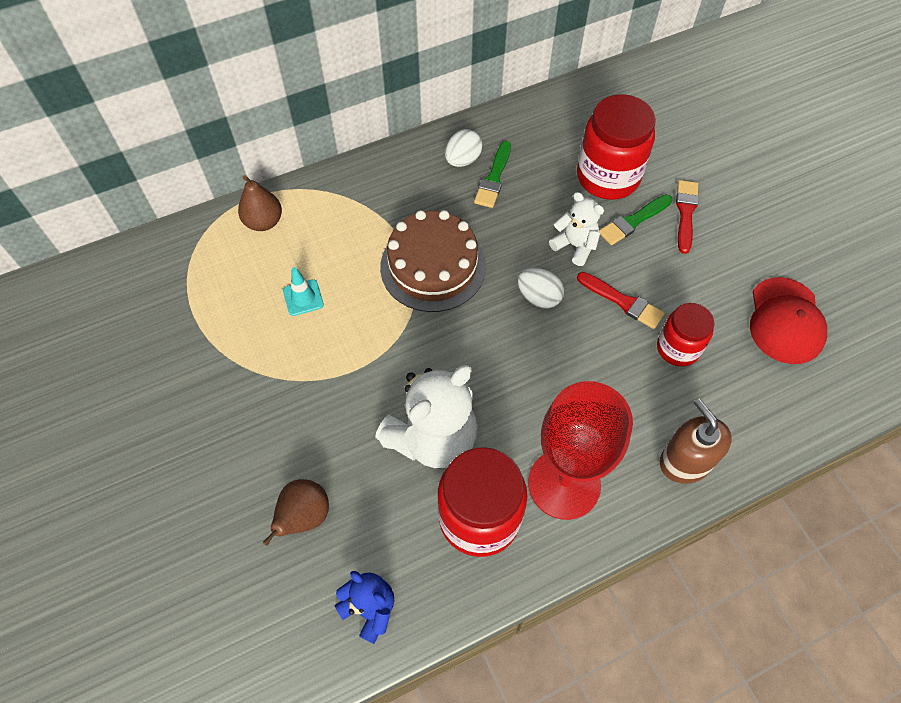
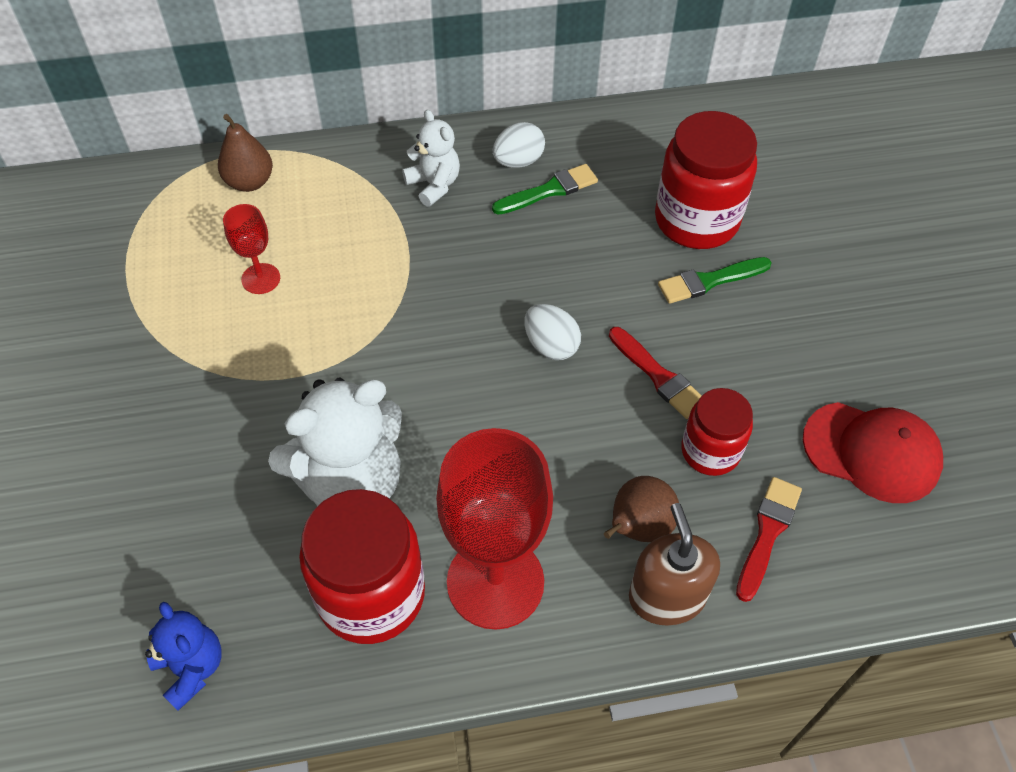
camera: 15 degrees right, 5 degrees down
brown pear [263,479,329,546] -> brown pear moved to [604,476,679,542]
turquoise traffic cone [283,267,324,316] -> red goblet [223,204,280,294]
brown cake [380,210,486,312] -> none
green brush [474,141,511,208] -> green brush turned 150 degrees counterclockwise [492,164,598,215]
white teddy bear [549,192,604,266] -> white teddy bear moved to [402,110,460,207]
red brush [676,180,699,254] -> red brush moved to [736,477,802,602]
red cap [750,277,827,364] -> red cap turned 90 degrees counterclockwise [803,402,943,503]

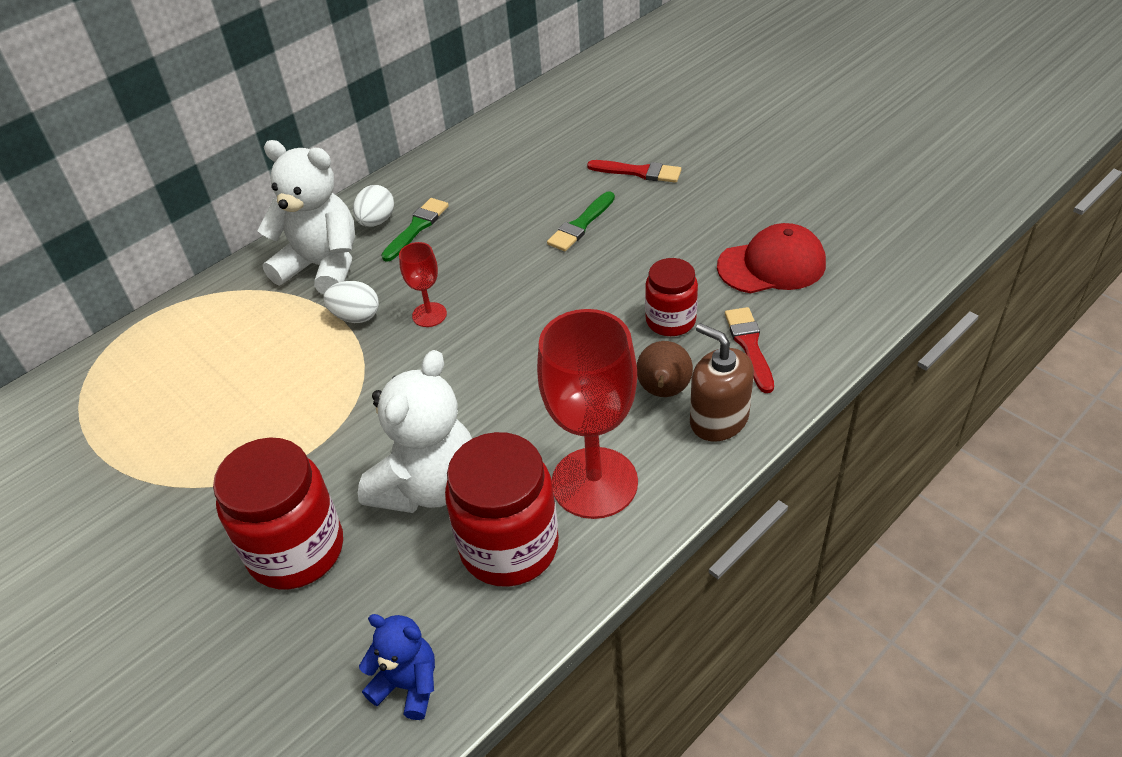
camera: 30 degrees left, 10 degrees down
brown pear [218,114,273,192] -> none
red goblet [223,204,280,294] -> red goblet moved to [399,242,447,327]
white teddy bear [402,110,460,207] -> white teddy bear [257,140,355,295], size x1.83
white egg [524,304,581,360] -> white egg moved to [323,281,379,323]
red brush [609,327,702,419] -> red brush moved to [587,160,681,183]
red jar [655,111,757,249] -> red jar moved to [213,437,343,589]

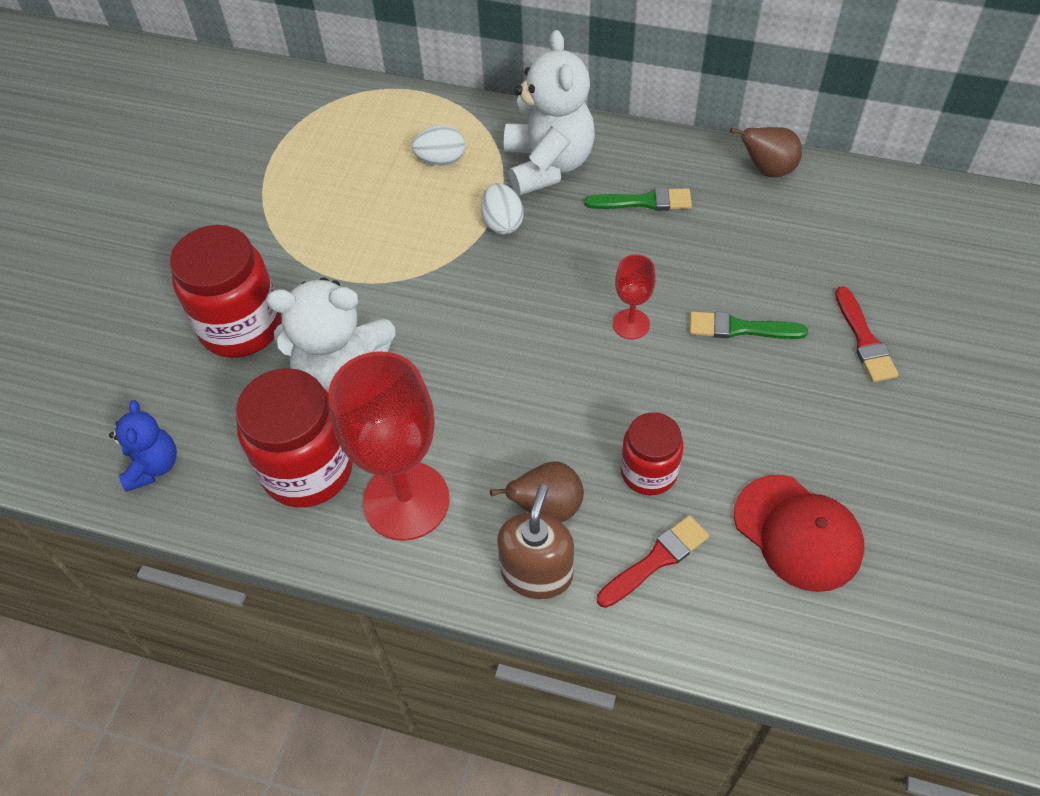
camera: 60 degrees right, 10 degrees up
white egg [353,185,394,227] -> white egg moved to [412,125,465,166]
red goblet [399,242,447,327] -> red goblet moved to [613,254,656,339]
none -> brown pear [730,127,802,178]

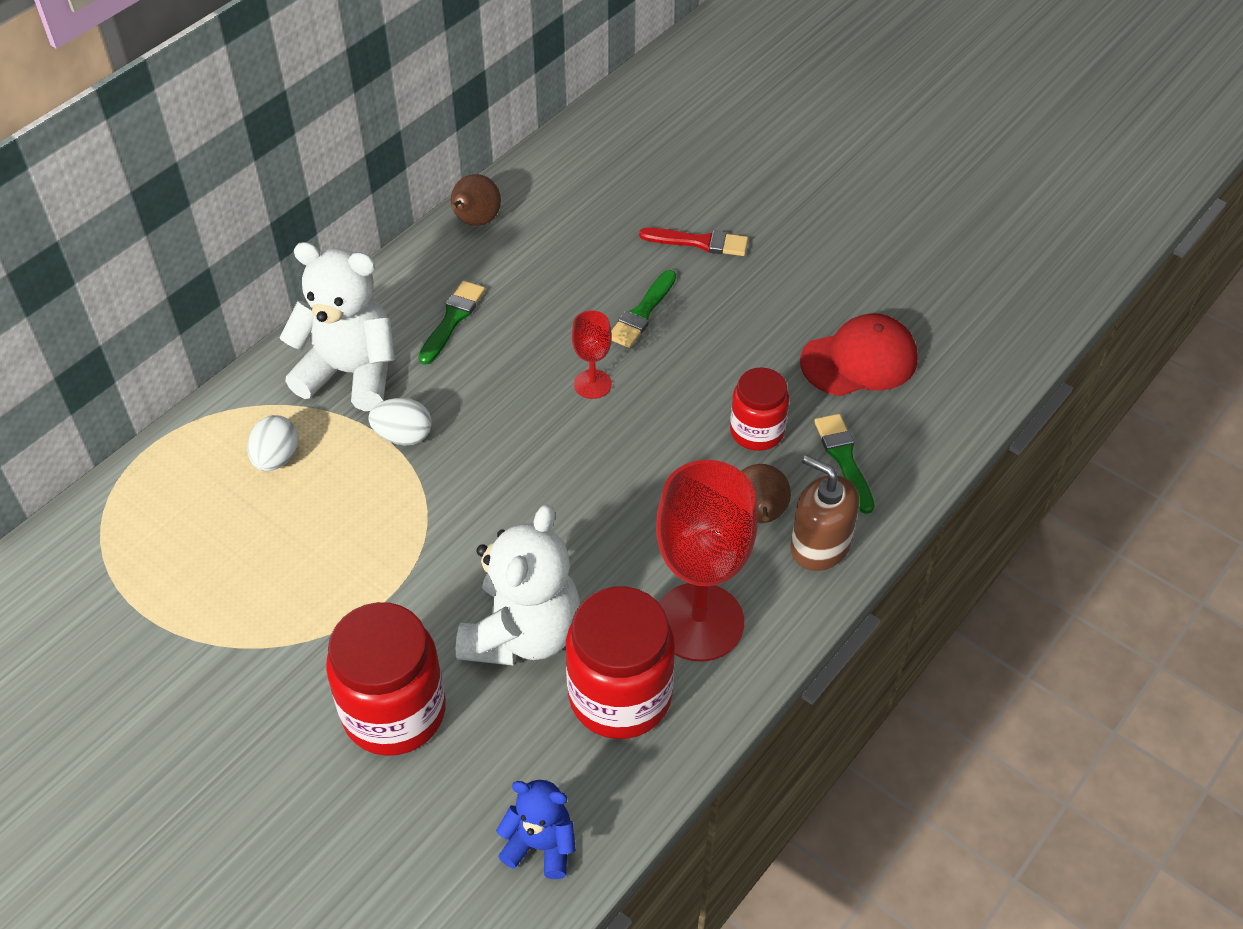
camera: 70 degrees left, 5 degrees down
red brush [597,515,709,608] -> green brush [814,414,874,514]

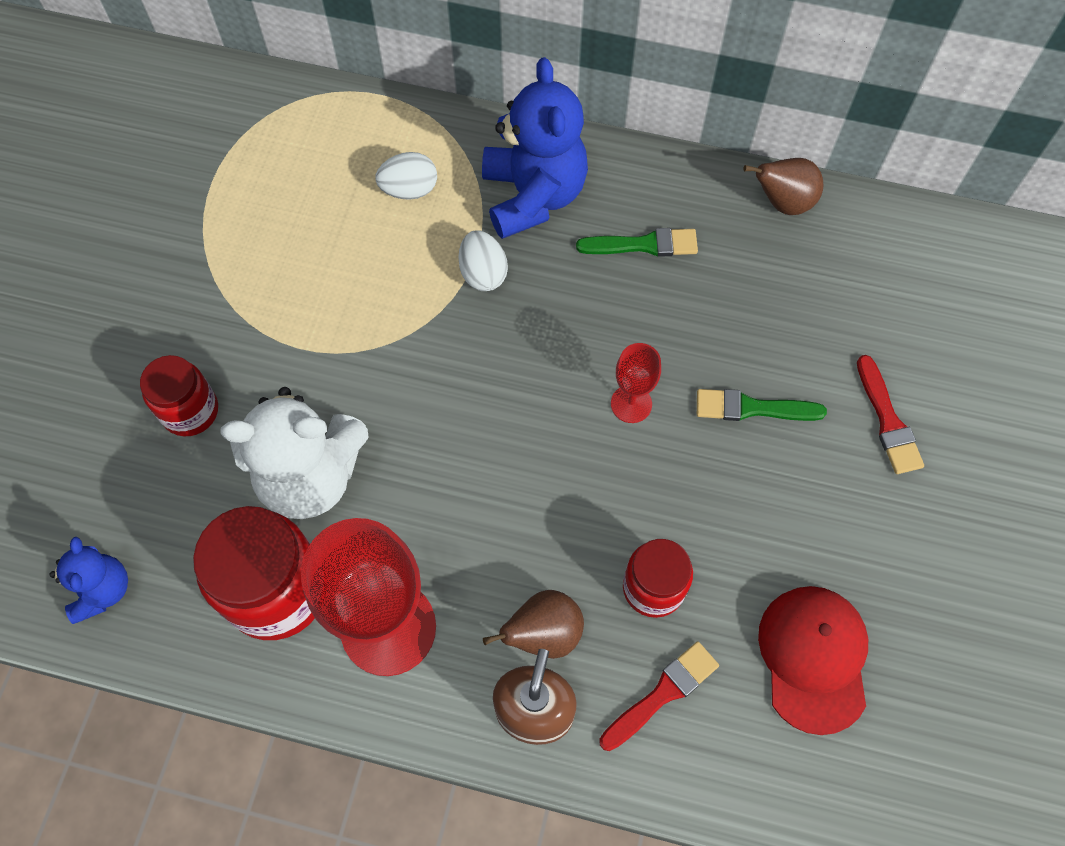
camera: 65 degrees right, 15 degrees up
white teddy bear [279,242,395,411] -> blue teddy bear [482,57,588,239]
red jar [326,602,446,756] -> red jar [140,355,218,436], size x0.60
red cap [800,313,918,396] -> red cap turned 135 degrees counterclockwise [758,586,868,735]
green brush [814,414,874,514] -> red brush [599,641,719,751]

